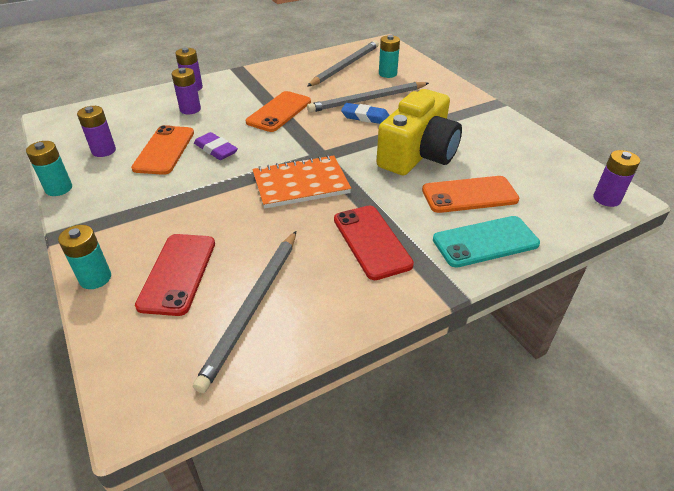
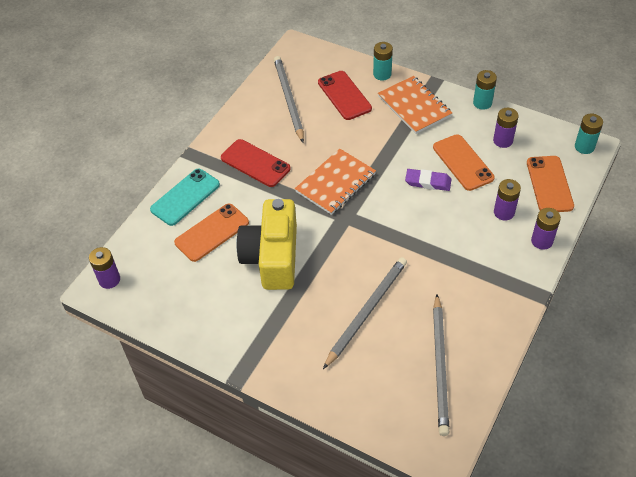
camera: 150 degrees right, 10 degrees up
orange phone [246,91,311,132] -> orange phone moved to [527,156,574,212]
blue eraser [341,103,390,124] -> none
turquoise battery [379,35,400,78] -> turquoise battery moved to [575,114,603,154]
none -> orange notebook [378,76,452,134]

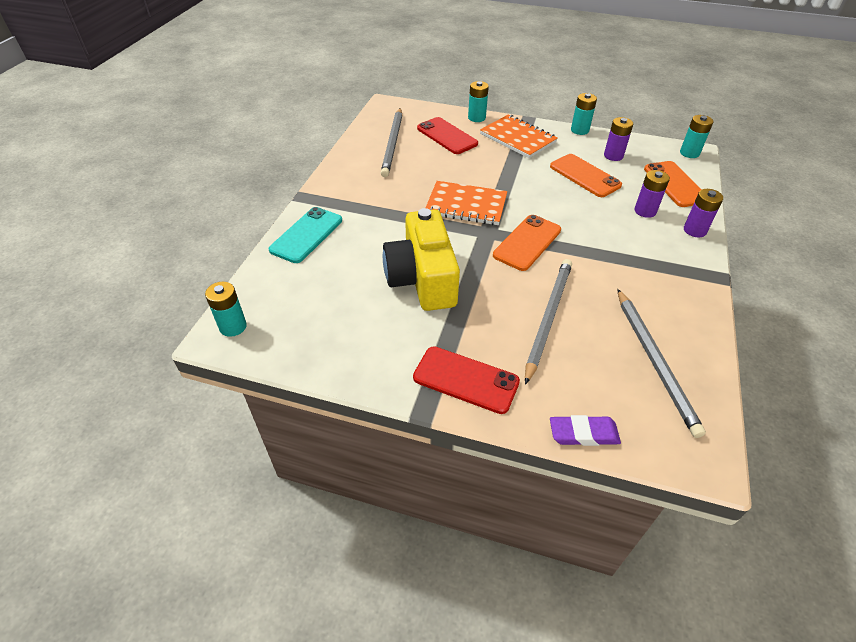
camera: 15 degrees left, 5 degrees down
purple battery [89,247,120,289] -> turquoise battery [205,282,247,337]
orange phone [174,204,249,262] -> orange phone moved to [493,215,561,271]
red phone [221,139,290,187] -> red phone moved to [413,346,520,414]
grey pencil [274,56,304,143] -> grey pencil turned 150 degrees counterclockwise [381,108,402,177]
orange notebook [295,149,376,215] -> orange notebook turned 75 degrees clockwise [426,181,507,225]
purple eraser [405,169,451,191] -> purple eraser moved to [550,415,621,446]

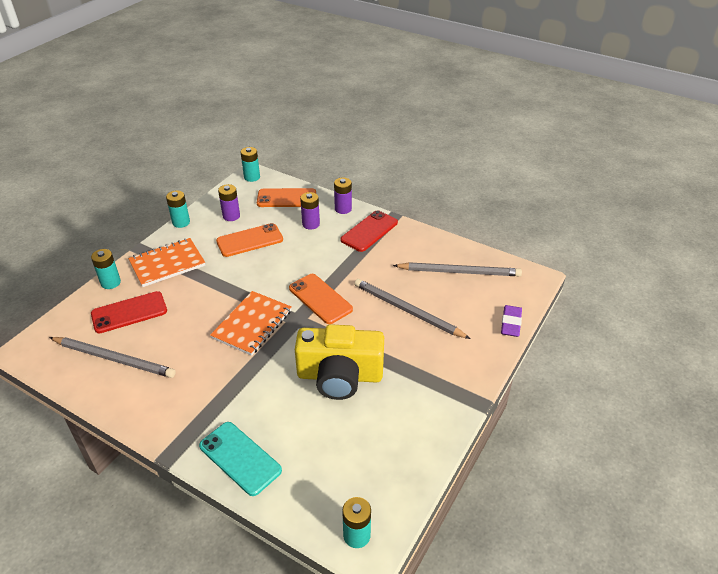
camera: 75 degrees left, 5 degrees down
red phone [413,346,520,414] -> red phone moved to [340,210,398,252]

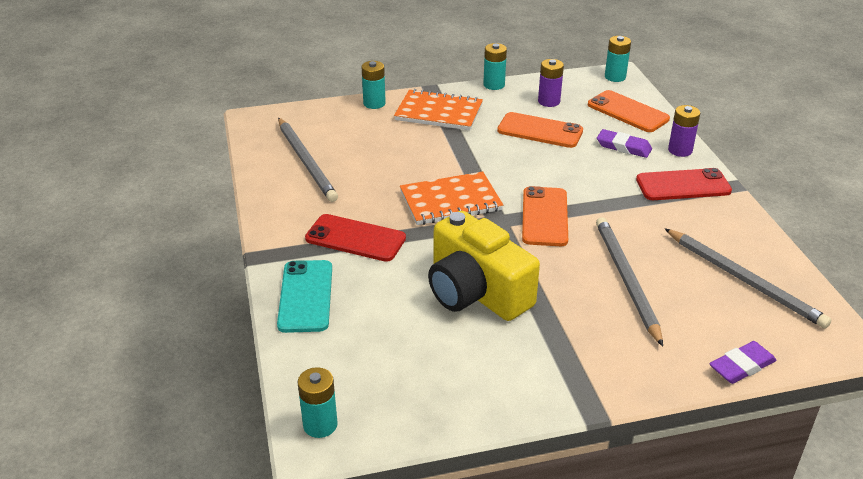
camera: 45 degrees right, 5 degrees down
red phone [91,291,167,333] -> red phone moved to [305,214,406,262]
purple battery [300,192,320,229] -> purple eraser [597,129,652,158]

